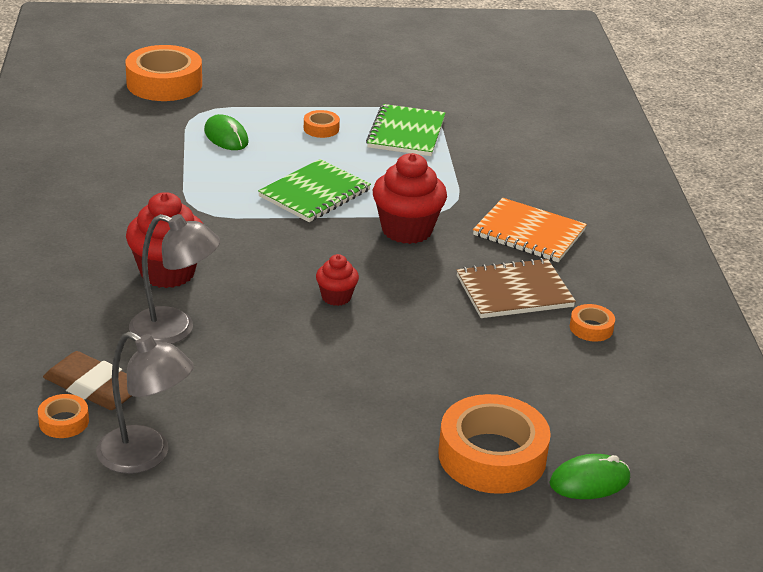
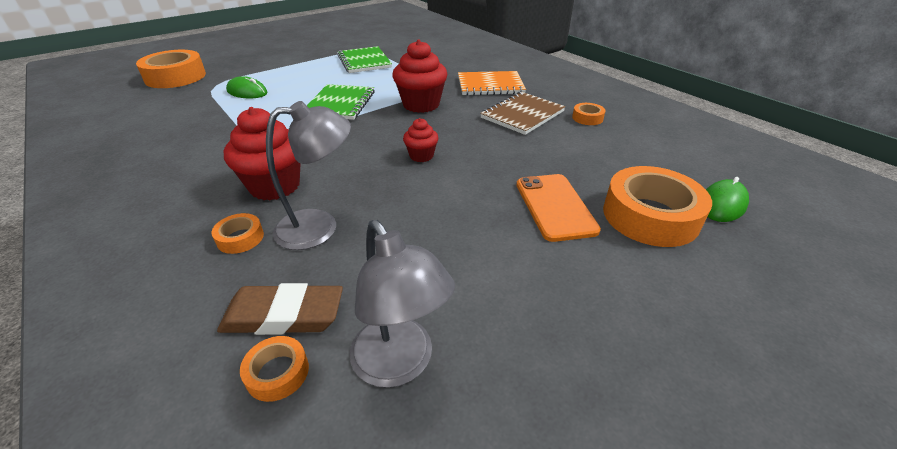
camera: 30 degrees left, 5 degrees up
grey lamp [96,332,194,474] -> grey lamp turned 60 degrees clockwise [350,220,455,388]
orange tape [304,110,340,138] -> orange tape moved to [211,213,264,254]
none -> orange phone [516,174,601,242]

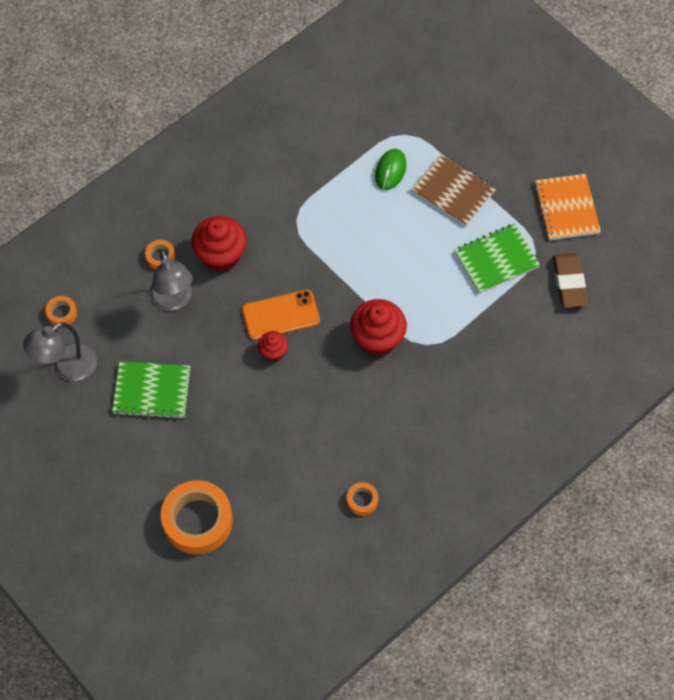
camera: 85 degrees right, 25 degrees up
orange tape [136,50,206,88] -> none
brown eraser [217,283,343,335] -> brown eraser moved to [553,253,588,308]
green notebook [307,84,375,120] -> green notebook moved to [112,361,191,419]
orange notebook [458,71,526,96] -> orange notebook moved to [534,174,601,240]
brown notebook [480,92,566,135] -> brown notebook moved to [411,154,496,226]
orange phone [516,174,601,242] -> orange phone moved to [242,289,320,340]
green mouse [706,177,749,222] -> none

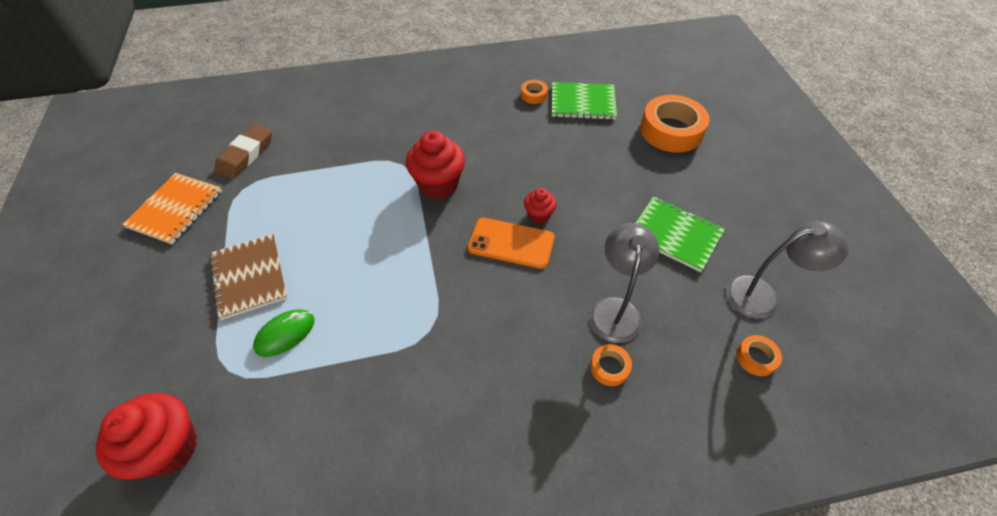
camera: 150 degrees left, 10 degrees down
red cupcake [192,216,247,272] -> red cupcake moved to [96,393,197,479]
green notebook [454,224,540,294] -> green notebook moved to [552,82,617,120]

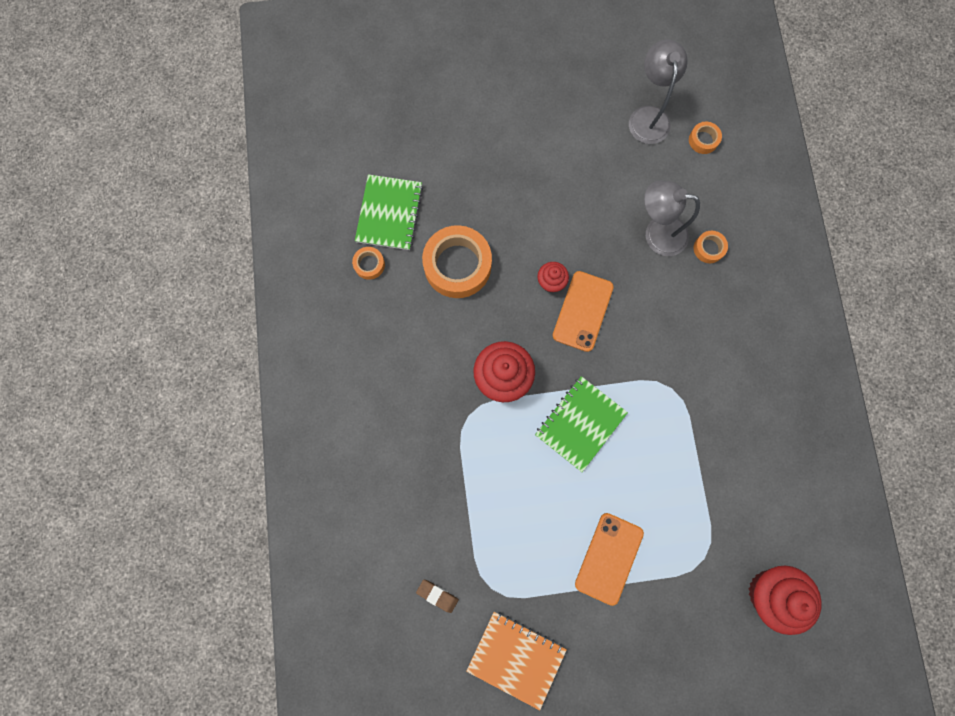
camera: 85 degrees left, 25 degrees up
brown notebook [209,234,288,320] -> orange phone [575,513,644,606]
brown eraser [215,124,272,179] -> brown eraser [416,580,459,613], size x0.55
green mouse [253,309,315,357] -> none
green notebook [636,196,725,272] -> green notebook moved to [535,376,628,472]
orange tape [640,95,710,153] -> orange tape moved to [422,225,492,298]

